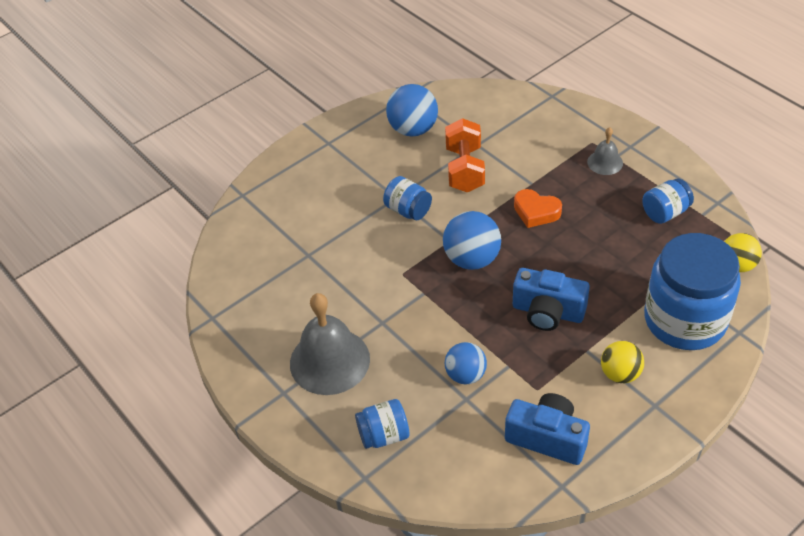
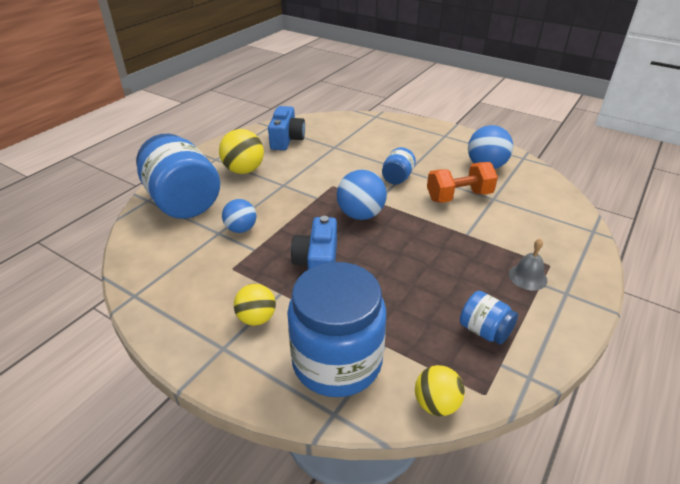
camera: 70 degrees right, 10 degrees down
grey bell [290,293,370,395] -> yellow ball [219,129,264,174]
blue jar [355,399,410,449] -> blue jar [136,134,220,219], size x2.15
blue camera [505,393,590,465] -> blue camera moved to [268,106,305,150]
orange heart [514,189,562,228] -> none

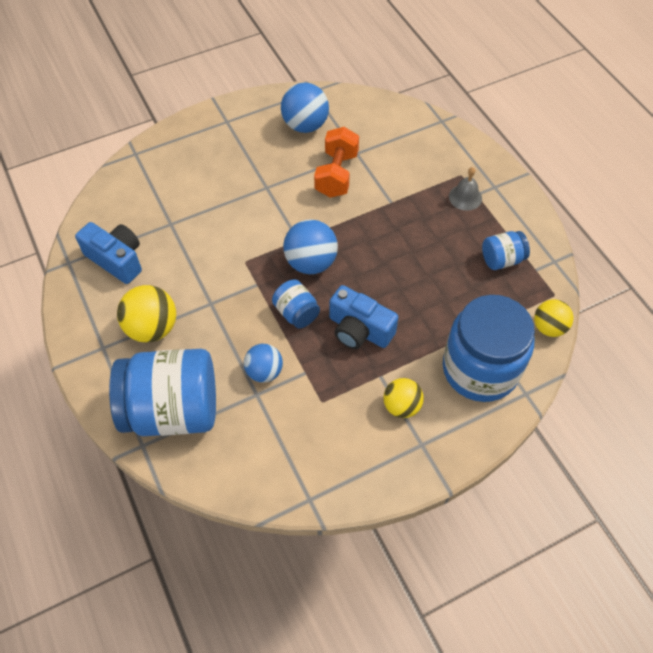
camera: 60 degrees left, 20 degrees up
blue jar [382,147,416,184] -> blue jar moved to [272,280,320,328]

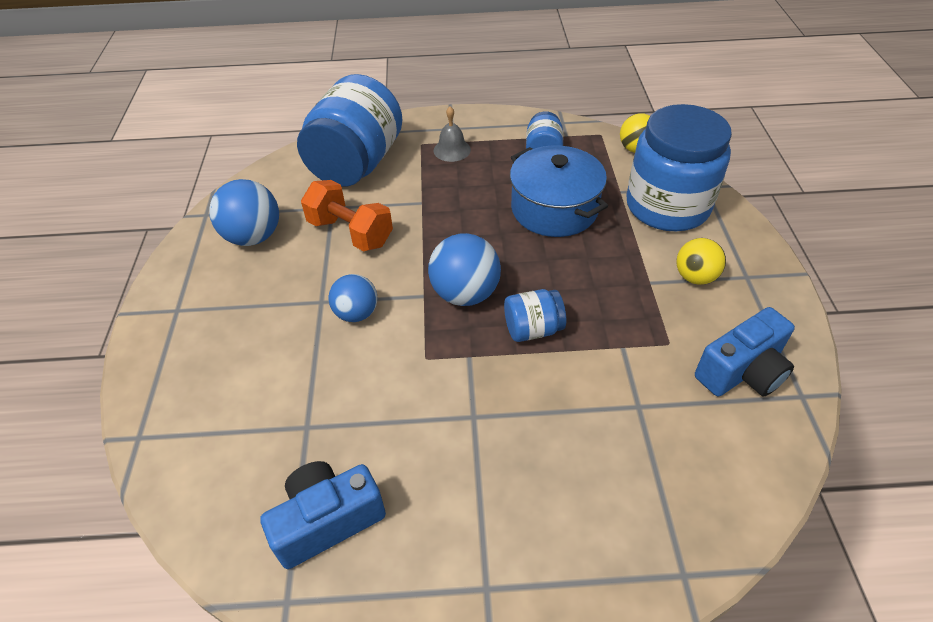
camera: 65 degrees left, 10 degrees down
blue jar [109,349,216,436] -> blue jar moved to [297,74,403,187]
yellow ball [117,285,176,343] -> none
blue ball [244,344,283,383] -> blue ball moved to [328,274,377,322]
blue camera [329,285,398,349] -> blue camera moved to [695,307,795,397]
none -> blue pot [510,145,608,237]

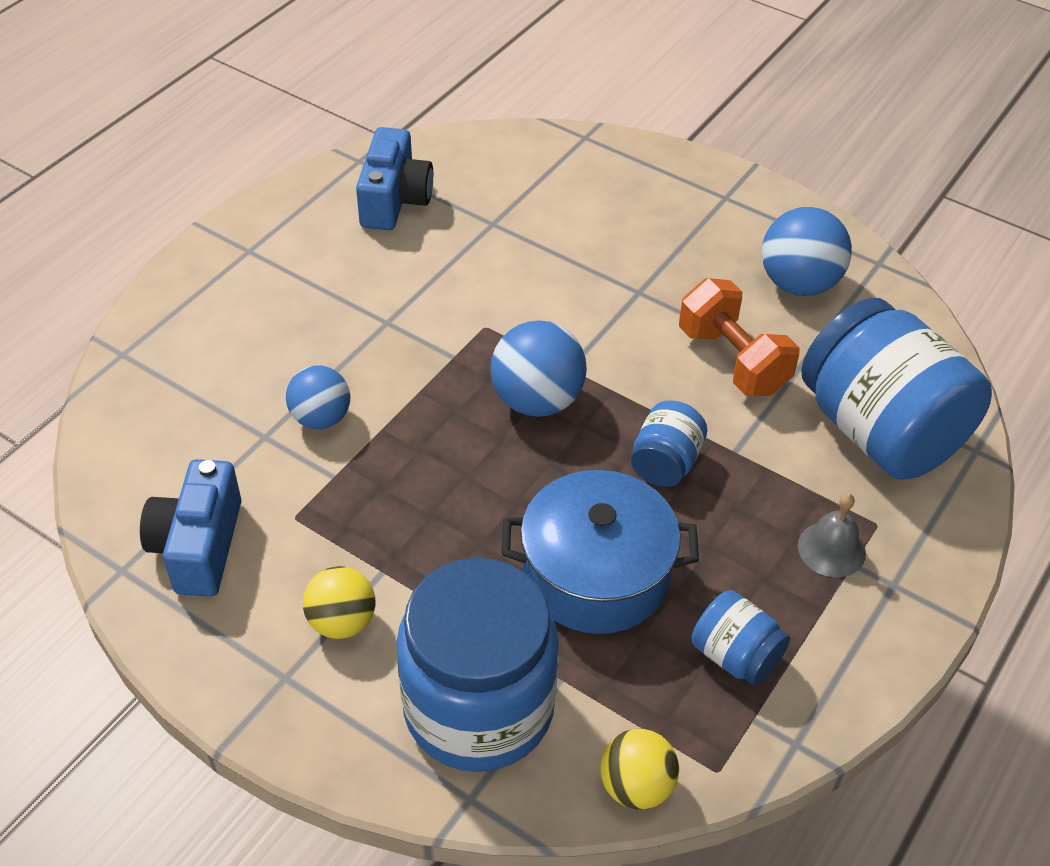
camera: 125 degrees right, 0 degrees up
orange dumbbell [301,180,393,251] -> orange dumbbell turned 75 degrees clockwise [679,278,800,396]
blue ball [328,274,377,322] -> blue ball moved to [286,365,350,429]
blue jar [504,289,566,342] -> blue jar moved to [631,401,707,487]

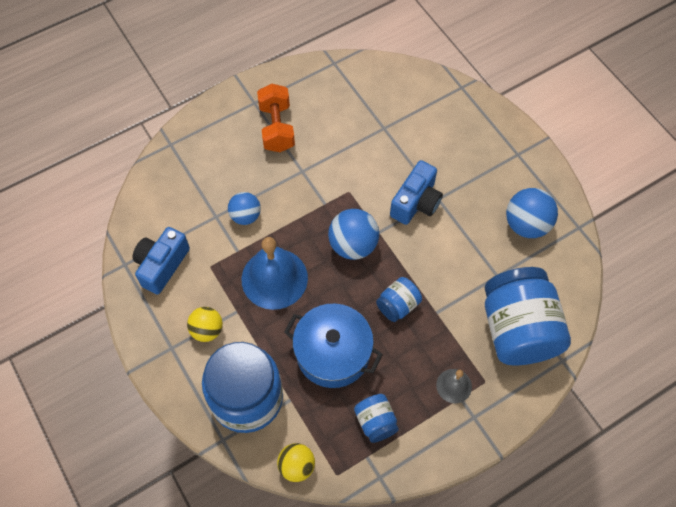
camera: 25 degrees right, 15 degrees up
blue camera [356,127,433,230] -> blue camera moved to [390,160,443,225]
orange dumbbell [679,278,800,396] -> orange dumbbell moved to [257,84,295,152]
none -> blue bell [242,237,308,310]

